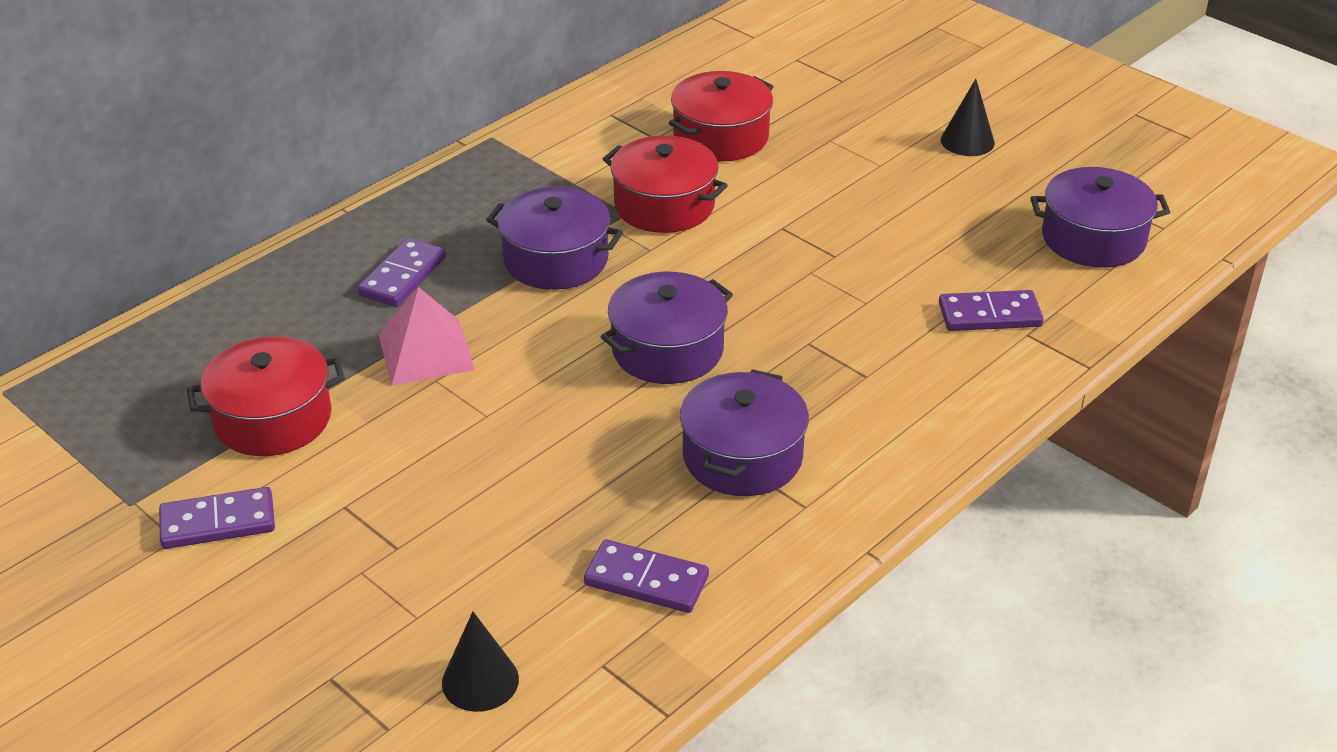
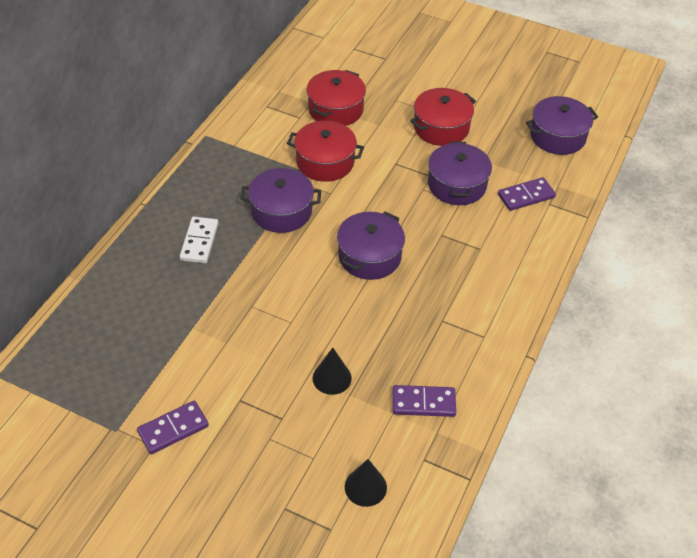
camera: 20 degrees left, 10 degrees up
red pot [187,336,345,456] -> red pot moved to [410,88,476,146]
purple domino [357,238,446,307] -> white domino [179,217,219,263]
pink pyramid [378,287,475,385] -> none
purple pot [680,369,809,496] -> purple pot moved to [428,141,492,205]
black cone [941,79,995,156] -> black cone moved to [313,348,352,395]

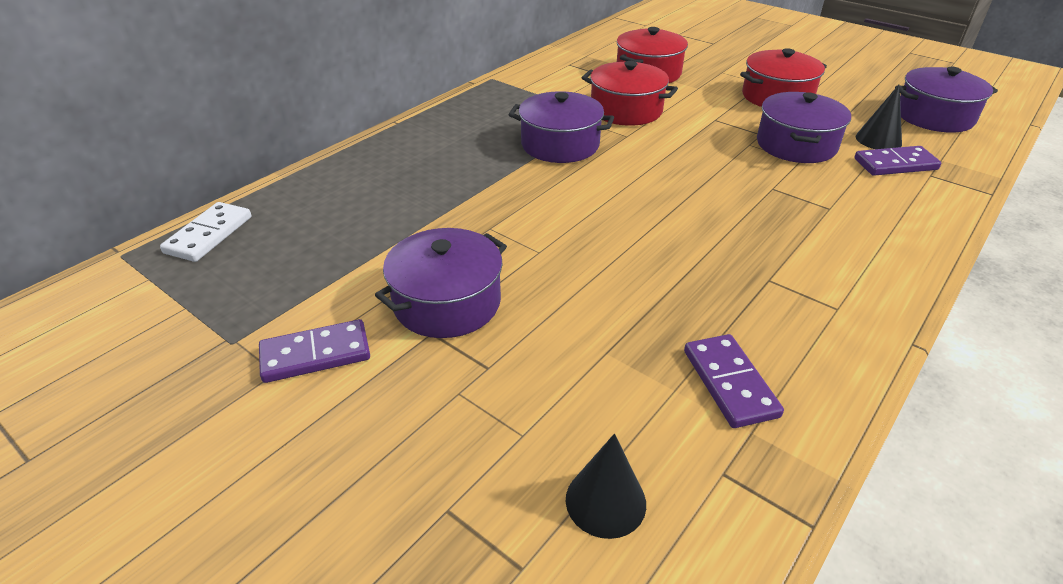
camera: 15 degrees right, 10 degrees down
white domino [179,217,219,263] -> white domino moved to [160,202,251,262]
black cone [313,348,352,395] -> black cone moved to [856,85,902,149]
purple pot [337,211,405,280] -> purple pot moved to [375,228,507,338]
purple domino [393,385,456,417] -> purple domino turned 60 degrees clockwise [684,334,784,428]

